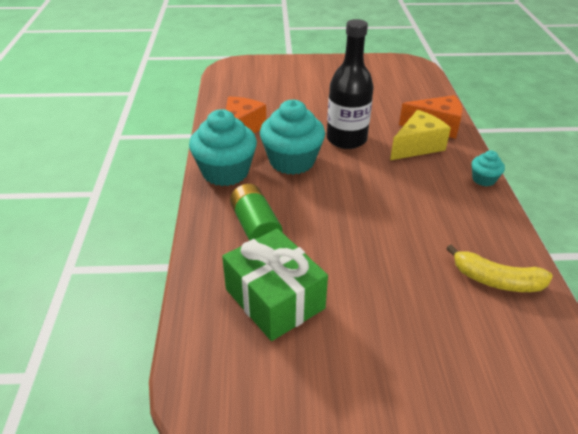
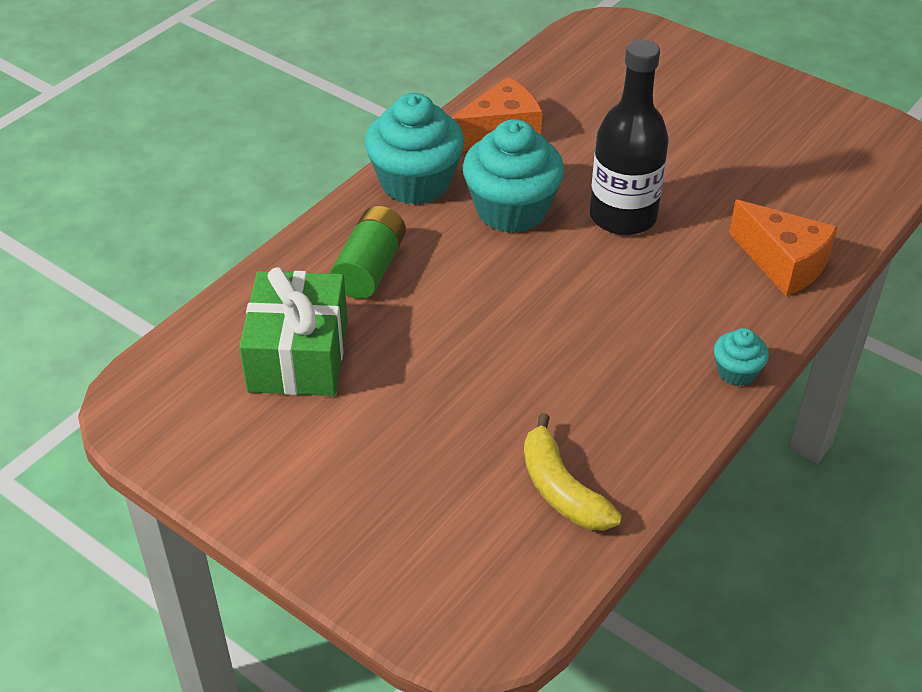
camera: 40 degrees right, 5 degrees up
yellow cheese [390,110,451,160] -> none

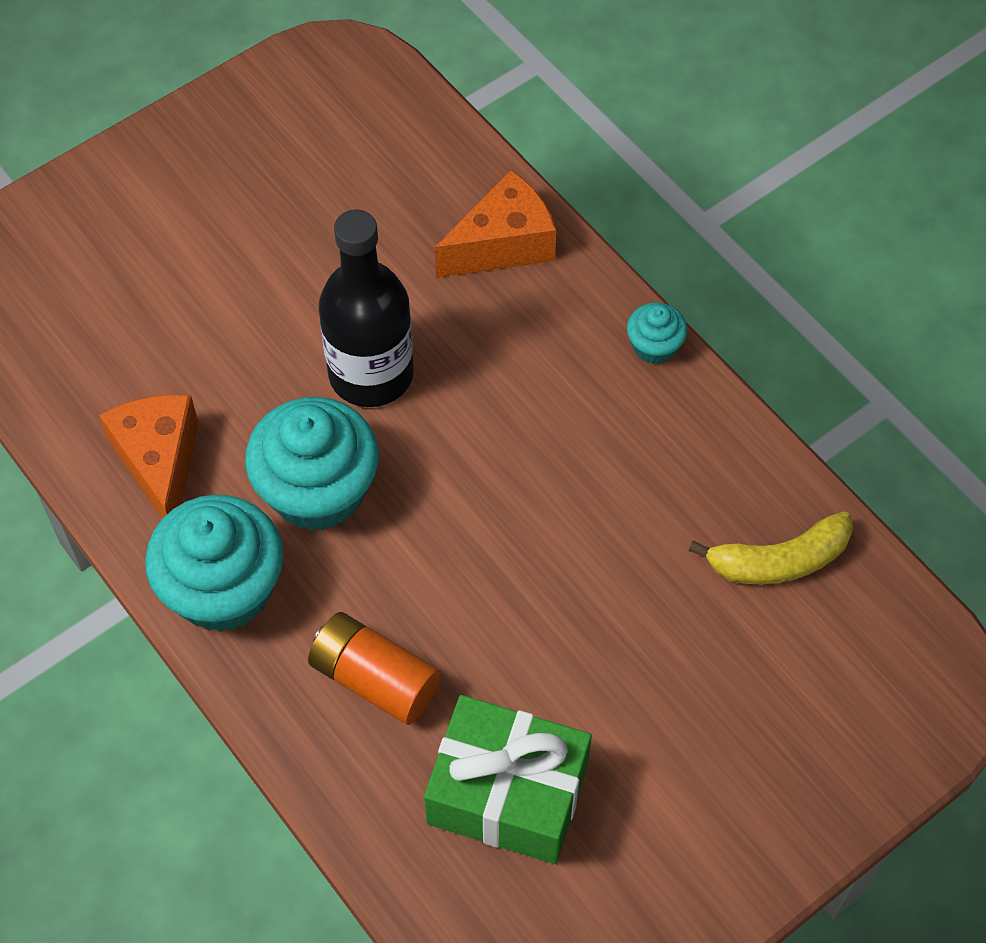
camera: 75 degrees left, 15 degrees up
green battery [330,206,406,299] -> orange battery [308,612,441,725]

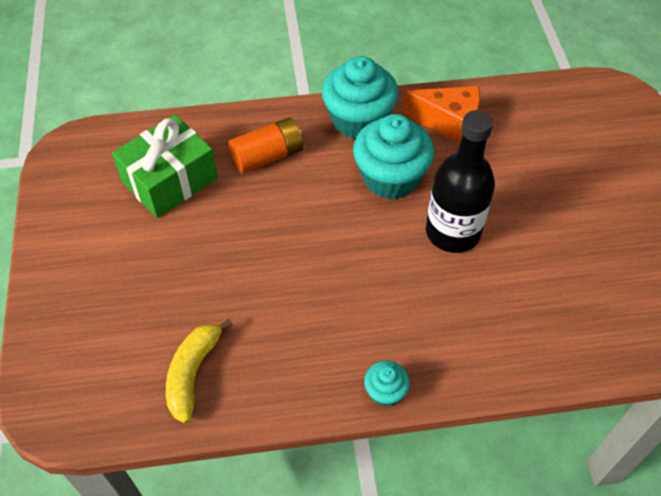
camera: 120 degrees right, 5 degrees down
orange cheese [435,170,556,278] -> none

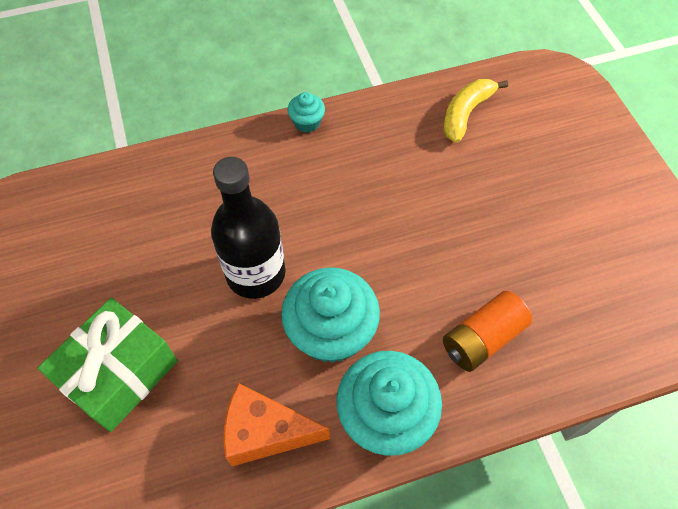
camera: 170 degrees right, 5 degrees up
green gift [112,114,218,218] -> green gift moved to [38,298,178,432]
yellow banana [166,319,233,423] -> yellow banana turned 150 degrees counterclockwise [443,79,508,143]

